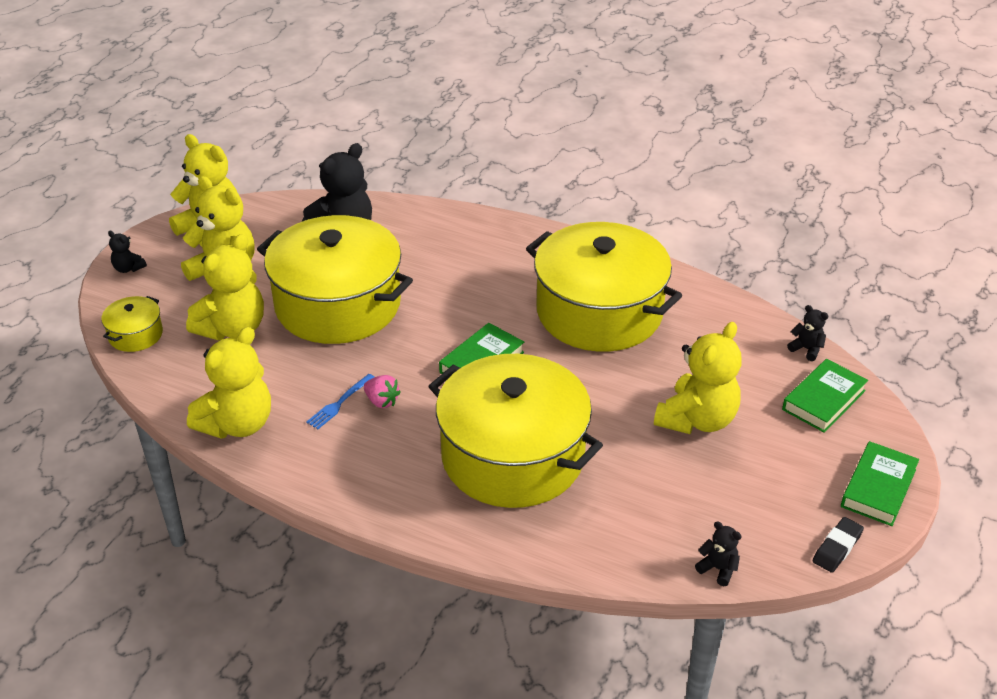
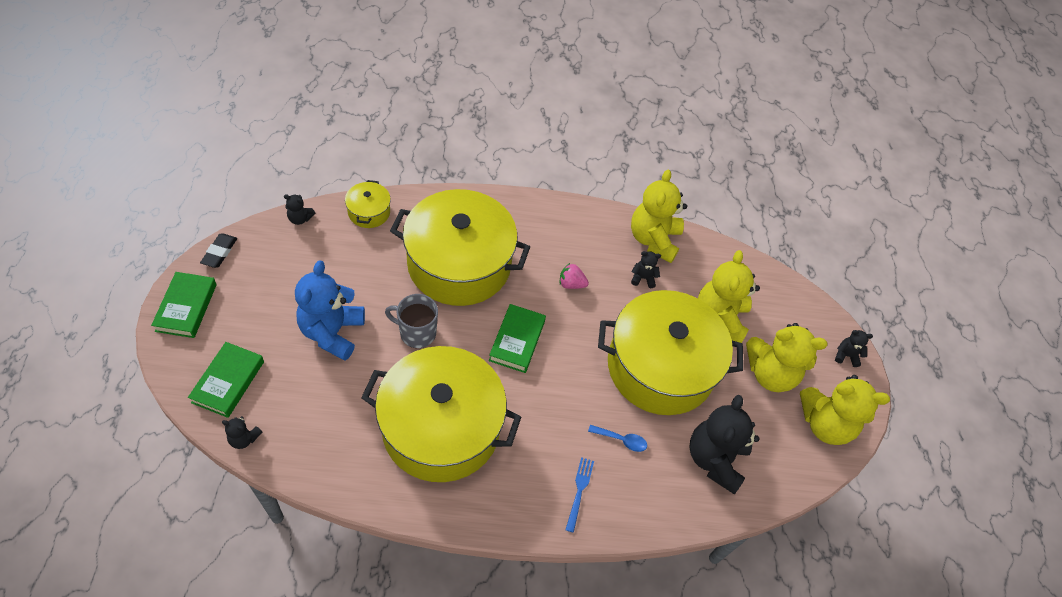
camera: 150 degrees right, 15 degrees up
yellow pot [101,296,163,352] -> yellow pot moved to [345,180,391,228]
blue fork [306,374,374,429] -> blue fork moved to [566,457,594,533]
yellow teddy bear [654,322,742,434] -> blue teddy bear [295,260,365,361]
none -> grey mug [385,294,438,348]
none -> blue spoon [588,425,647,452]
none -> black teddy bear [631,251,661,288]

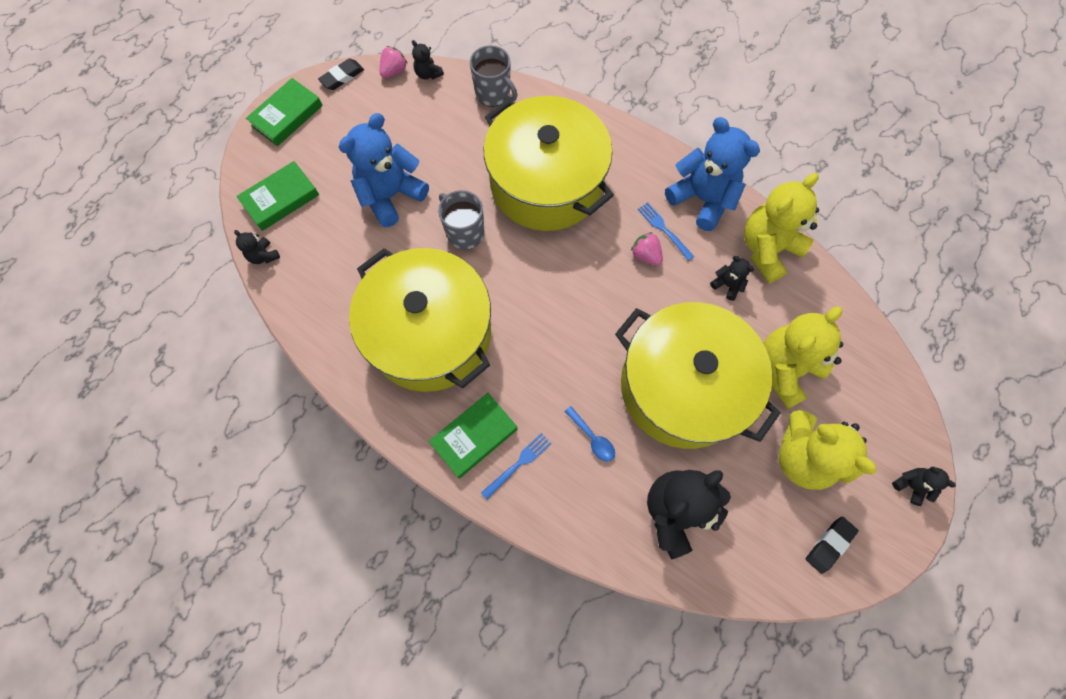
camera: 40 degrees right, 15 degrees up
yellow pot [345,180,391,228] -> grey mug [470,45,517,107]
green book [489,304,546,373] -> green book moved to [429,393,518,478]
yellow teddy bear [800,375,890,445] -> black eraser [806,517,859,574]
none -> pink strawberry [380,46,408,78]
none -> blue fork [638,202,694,261]
none -> blue teddy bear [665,117,760,231]

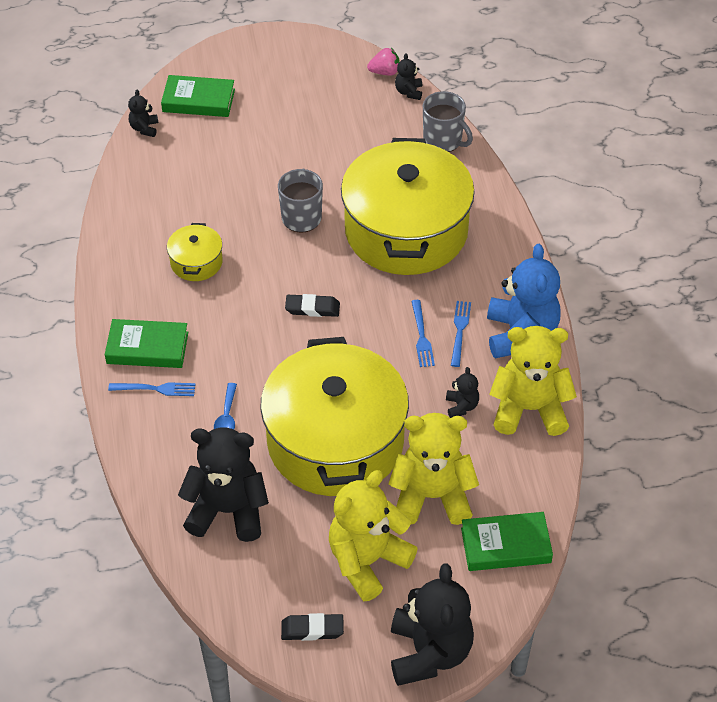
camera: 45 degrees right, 20 degrees down
green book [246,78,323,146] -> green book moved to [461,512,553,571]
black eraser [318,58,364,90] -> black eraser moved to [285,294,340,317]
blue teddy bear [339,113,429,227] -> none
yellow pot [349,248,491,392] -> yellow pot [167,223,223,281], size x0.42
grey mug [470,45,517,107] -> grey mug turned 45 degrees counterclockwise [423,91,473,152]
pink strawberry [631,232,663,266] -> blue fork [411,300,435,367]
yellow teddy bear [779,410,877,490] -> yellow teddy bear turned 45 degrees clockwise [329,470,418,601]
black teddy bear [892,467,956,506] -> black teddy bear [391,563,474,686], size x2.25

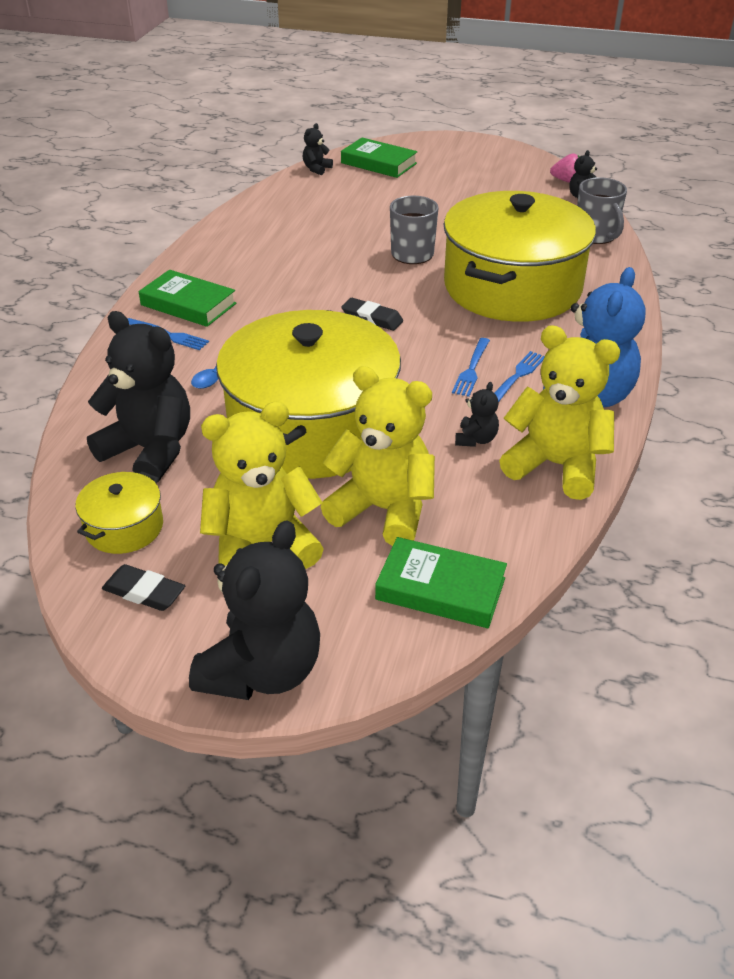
camera: 25 degrees right, 10 degrees down
yellow pot [167,223,223,281] -> yellow pot moved to [75,471,163,554]

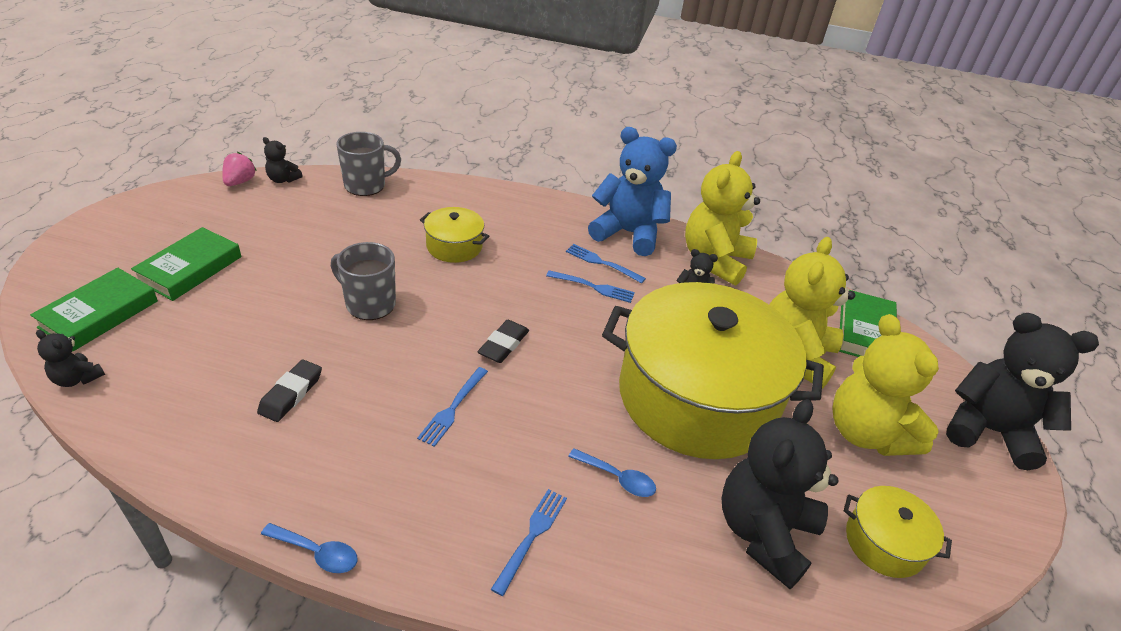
camera: 95 degrees left, 0 degrees up
black eraser [102,564,185,611] -> black eraser moved to [257,359,322,422]
green book [139,270,236,327] -> green book moved to [131,227,242,301]
yellow pot [443,191,596,322] -> yellow pot [420,207,489,263], size x0.42
none -> blue spoon [261,523,357,573]
none -> blue fork [417,367,488,447]

